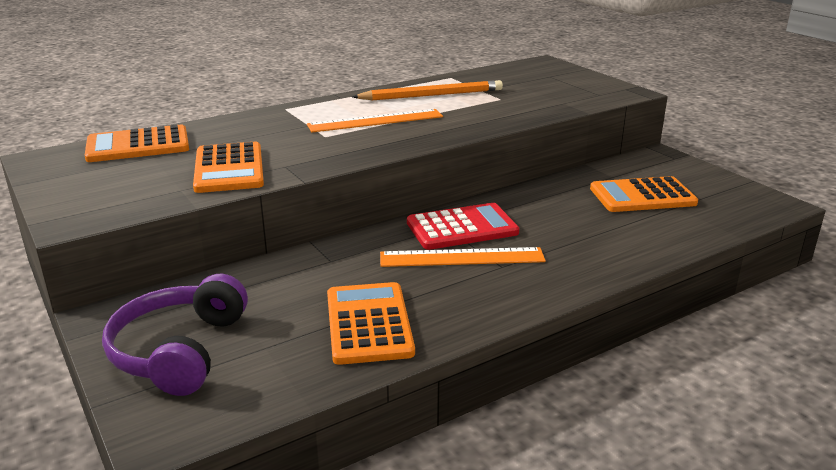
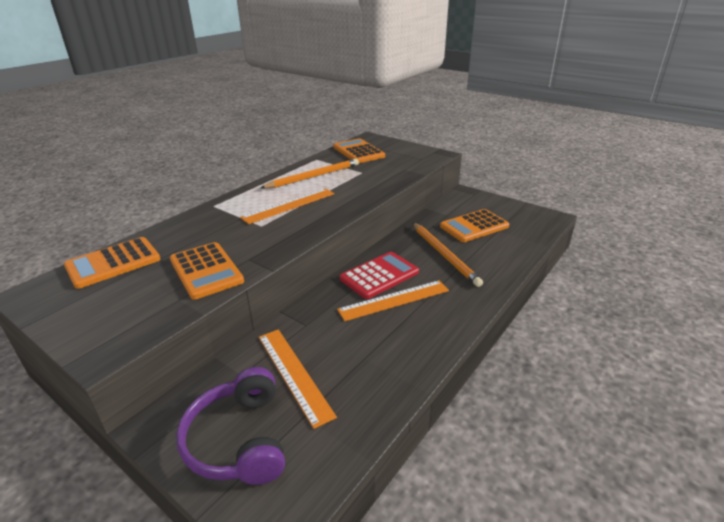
camera: 20 degrees left, 5 degrees up
orange calculator [327,282,415,365] -> orange calculator moved to [333,138,385,163]
none -> orange ruler [259,329,337,429]
none -> orange pencil [413,223,483,287]

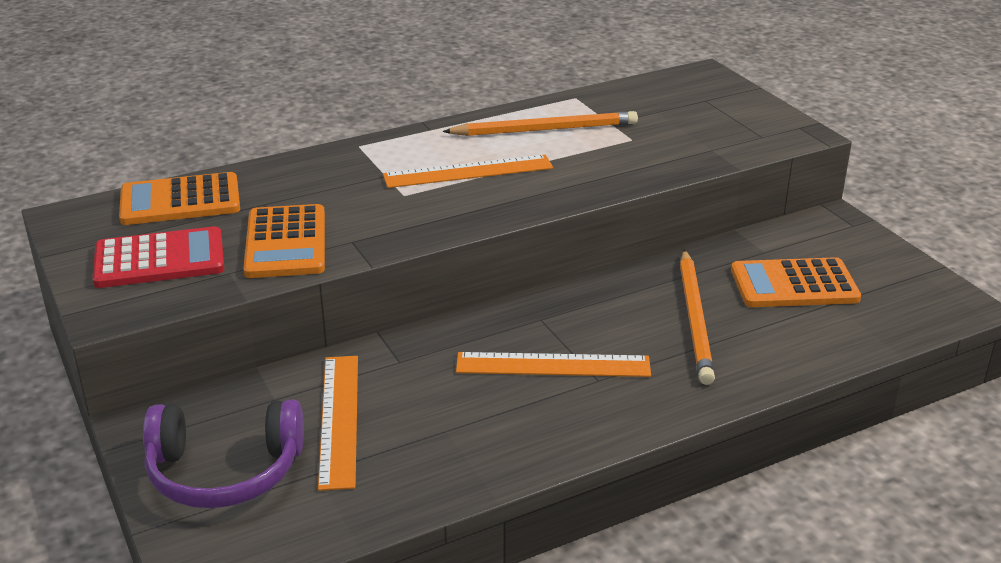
camera: 25 degrees right, 0 degrees up
purple headphones [176,367,285,485] -> purple headphones turned 105 degrees counterclockwise [143,400,304,508]
orange calculator [333,138,385,163] -> none
red calculator [340,252,419,299] -> red calculator moved to [92,226,224,288]

